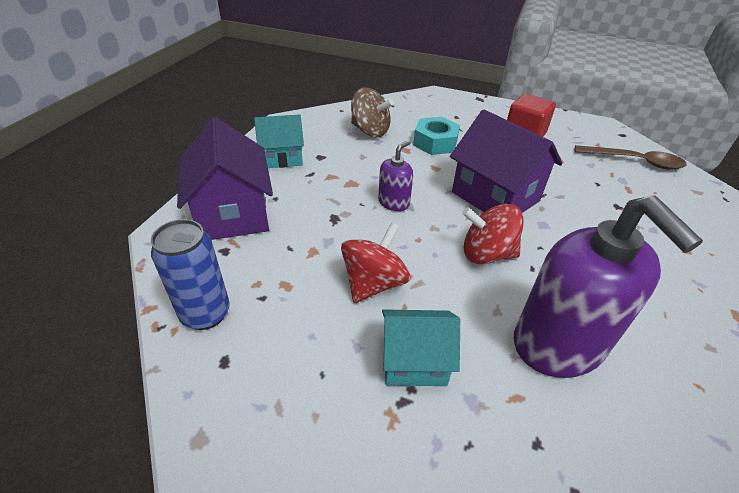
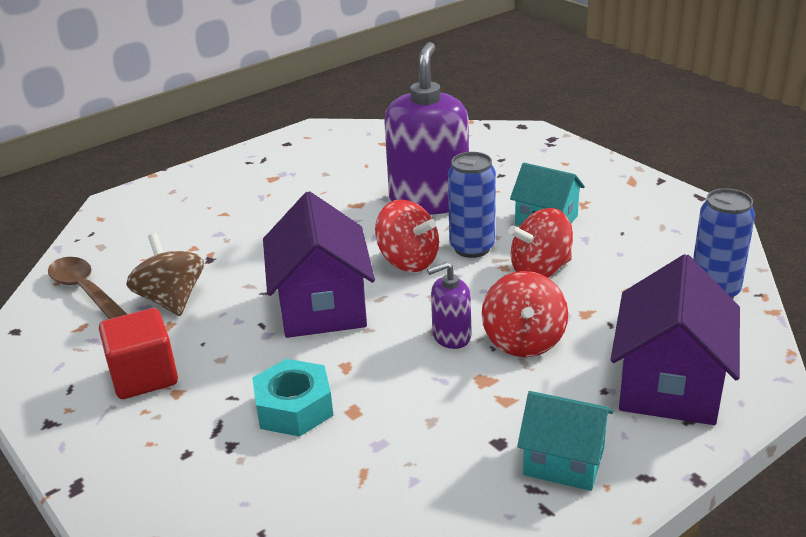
camera: 145 degrees left, 10 degrees down
brown spinning top [351,87,394,137] -> brown spinning top moved to [126,233,204,316]
none -> blue can [448,152,496,258]
none -> red spinning top [482,271,568,357]

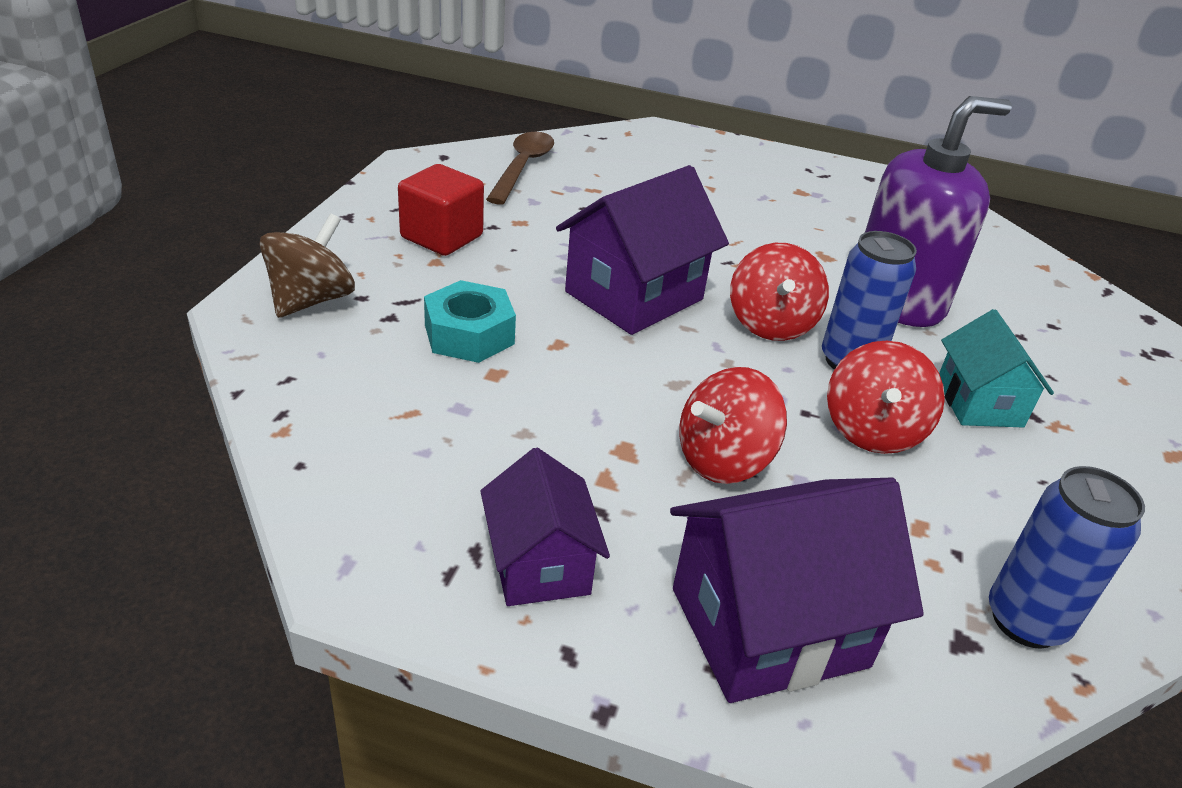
camera: 50 degrees right, 5 degrees up
brown spinning top [126,233,204,316] -> brown spinning top moved to [259,213,355,318]
purple soap dispenser [427,262,471,349] -> none
red spinning top [508,208,573,278] -> red spinning top turned 105 degrees counterclockwise [827,340,945,454]
turquoise house [517,391,613,491] -> purple house [480,448,610,606]

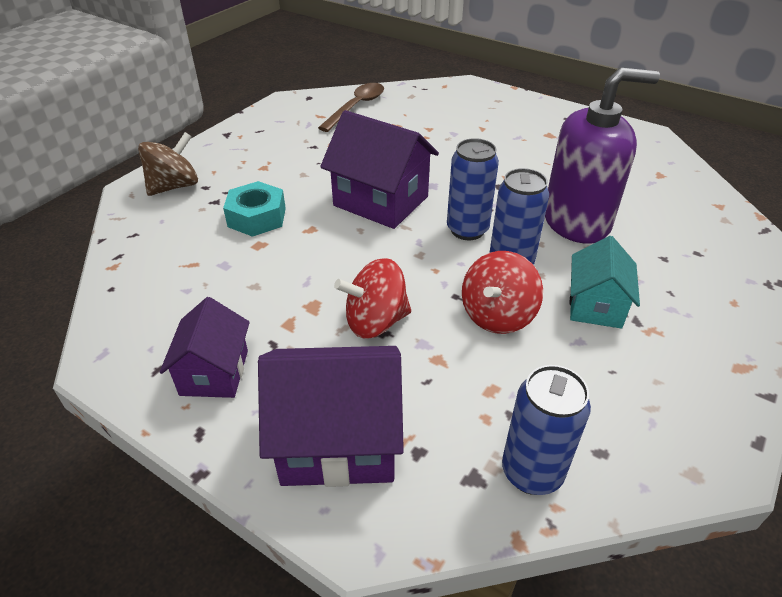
camera: 20 degrees right, 5 degrees up
red cube [398,164,484,256] -> none
purple house [556,165,729,335] -> purple house turned 60 degrees clockwise [320,110,439,229]
red spinning top [730,243,829,341] -> blue can [447,138,499,240]

